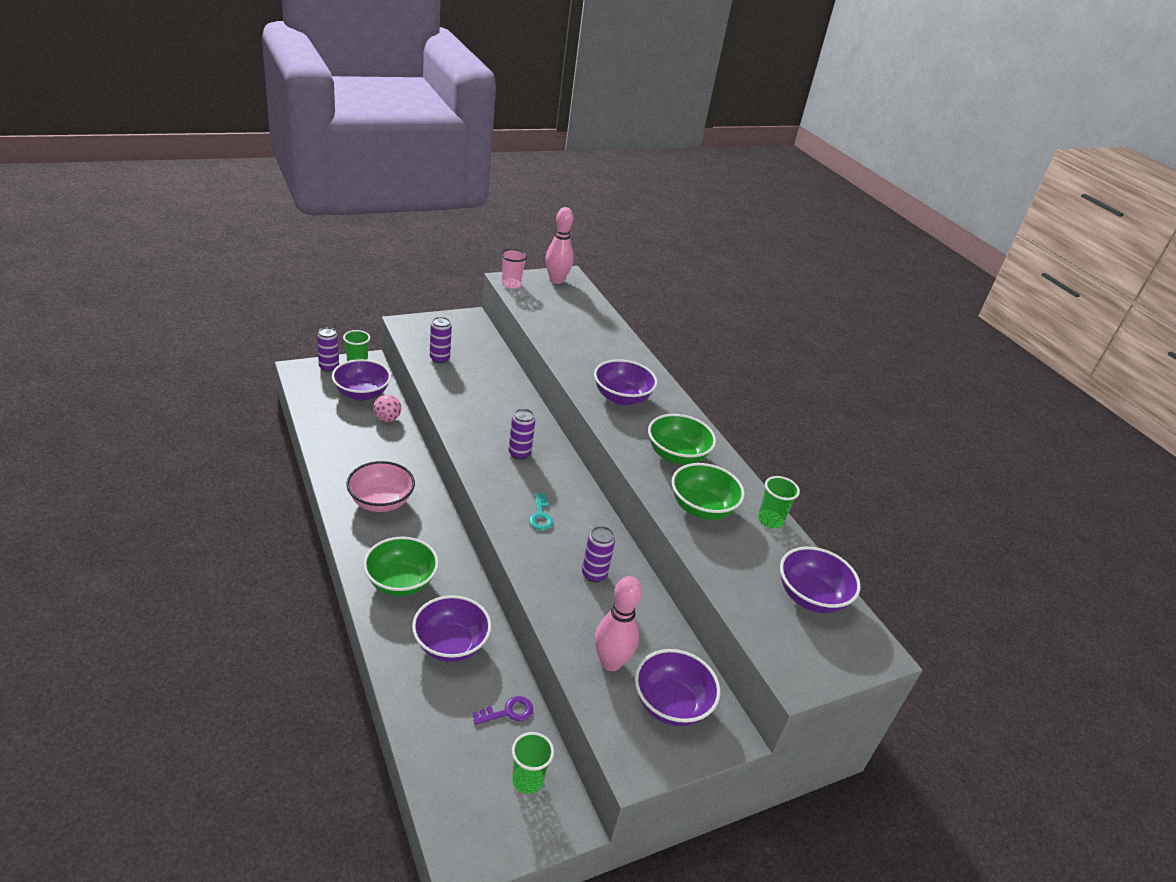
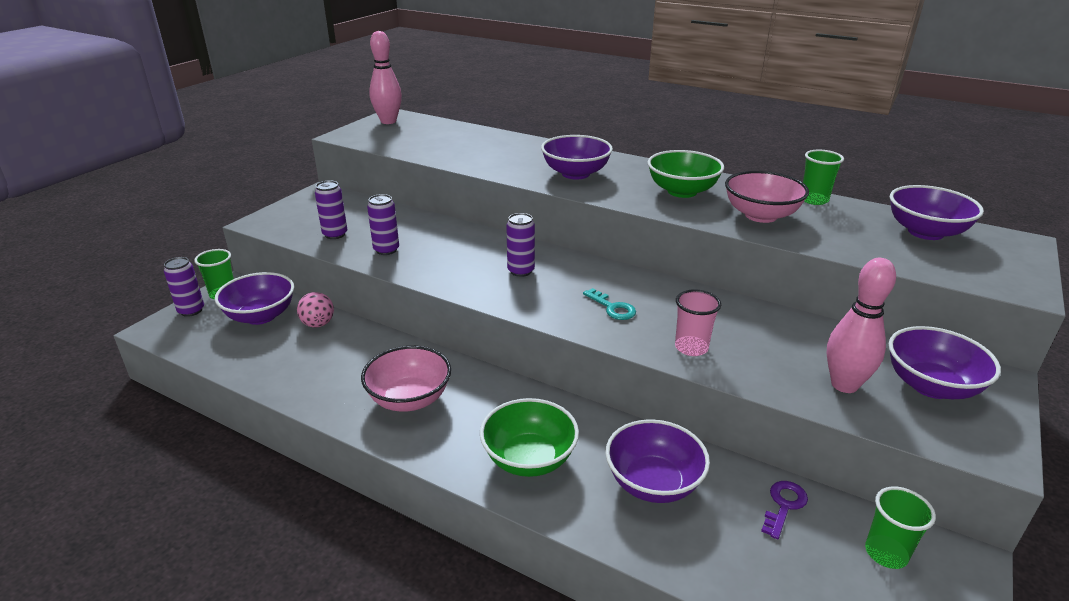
camera: 30 degrees left, 5 degrees down
pink cup [501,249,527,289] -> pink cup moved to [675,289,721,356]
purple can [582,526,615,582] -> purple can moved to [367,194,399,255]
green bowl [672,463,745,520] -> pink bowl [725,171,809,223]

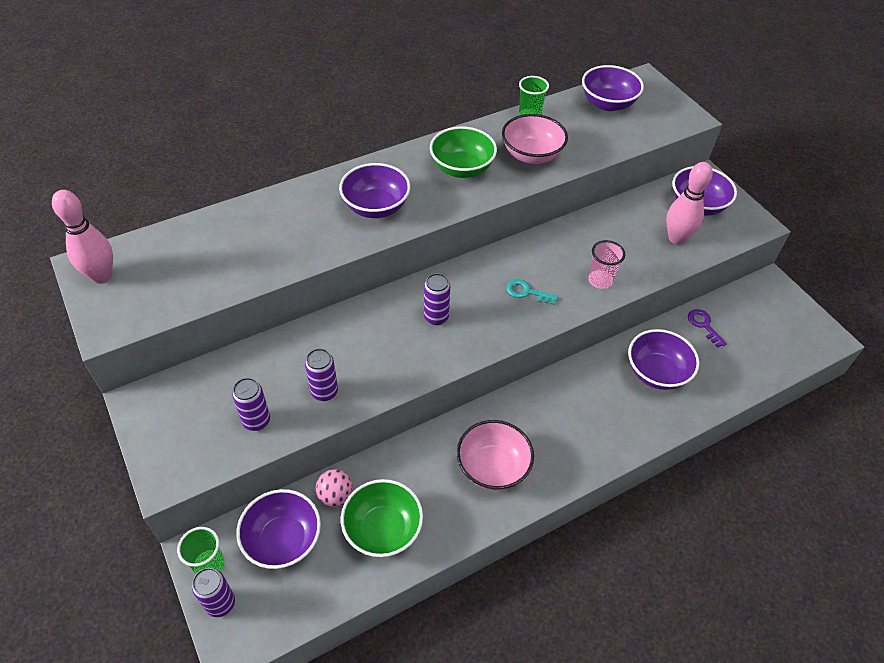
camera: 60 degrees left, 20 degrees up
green bowl [480,398,579,477] -> green bowl moved to [341,479,423,557]
turquoise key [583,288,636,320] -> turquoise key turned 150 degrees counterclockwise [506,279,558,305]
green cup [865,487,936,569] -> none

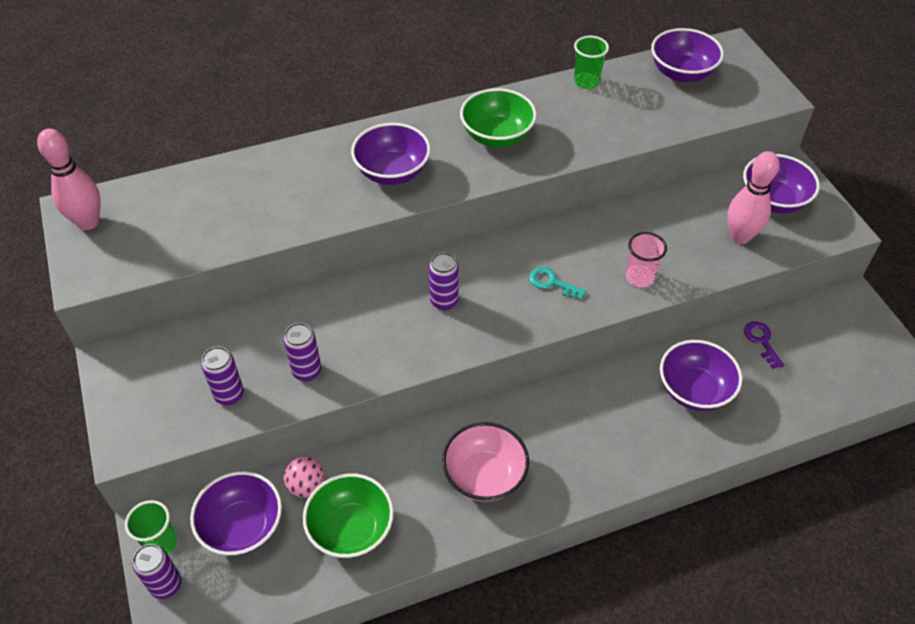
camera: 10 degrees right, 0 degrees up
pink bowl [502,114,568,164] -> none

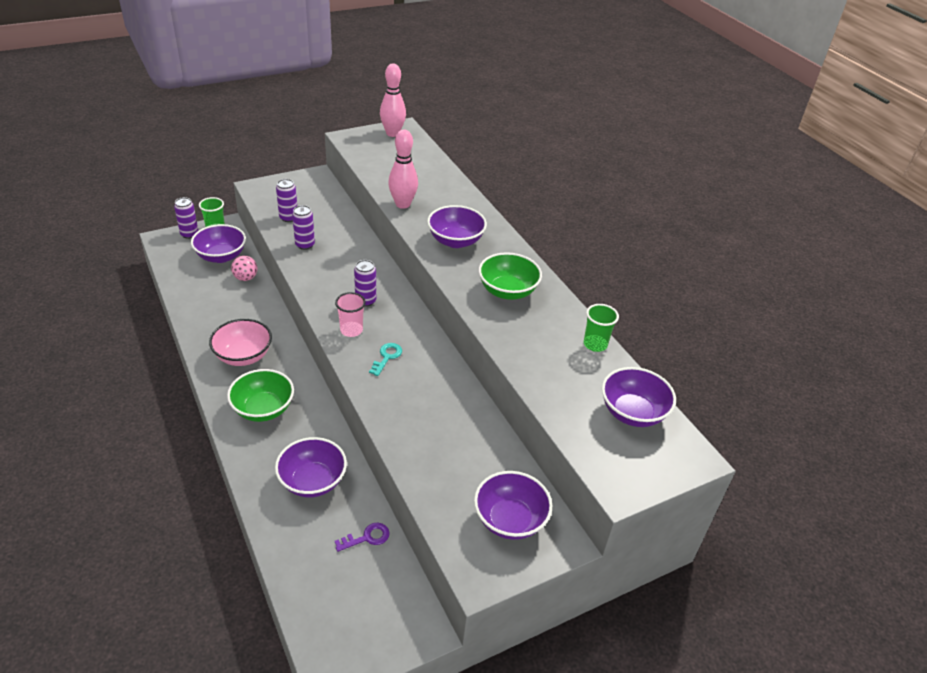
camera: 80 degrees right, 10 degrees down
green bowl [303,473,394,558] -> green bowl moved to [227,369,294,422]
pink cup [626,232,667,287] -> pink cup moved to [335,292,366,337]
pink bowling pin [727,151,779,244] -> pink bowling pin moved to [388,129,418,209]

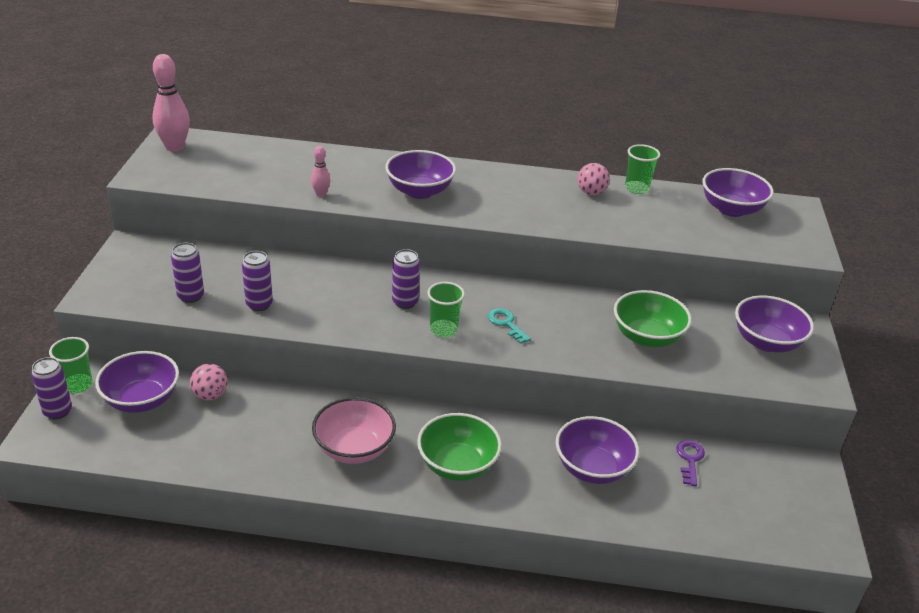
camera: 55 degrees left, 5 degrees down
pink cup [335,292,366,337] -> green cup [427,282,465,337]
pink bowling pin [388,129,418,209] -> pink bowling pin [311,146,330,197], size x0.52
green bowl [479,252,542,300] -> green bowl moved to [614,290,692,347]
none -> pink ball [577,163,610,195]

